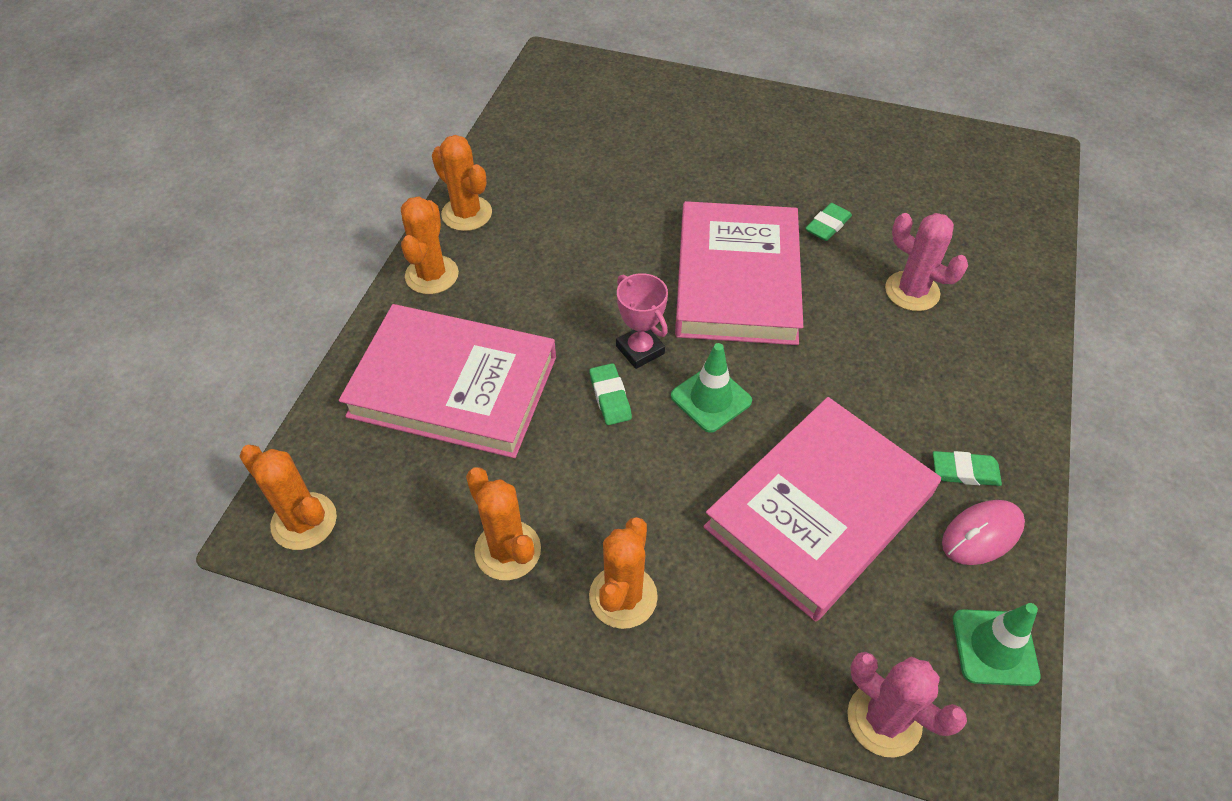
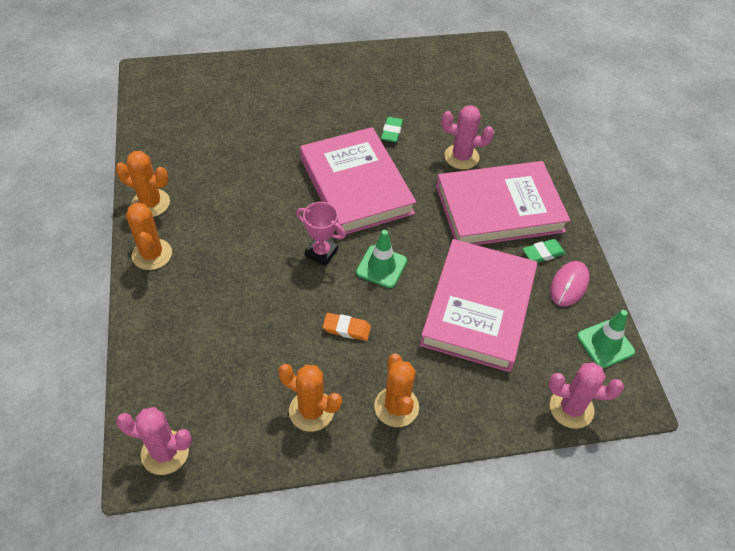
camera: 30 degrees left, 0 degrees up
orange cactus [239,445,337,550] -> pink cactus [116,407,192,475]
pink book [339,304,556,458] -> pink book moved to [436,161,571,245]
green eraser [589,363,632,425] -> none
none -> orange eraser [323,313,371,341]

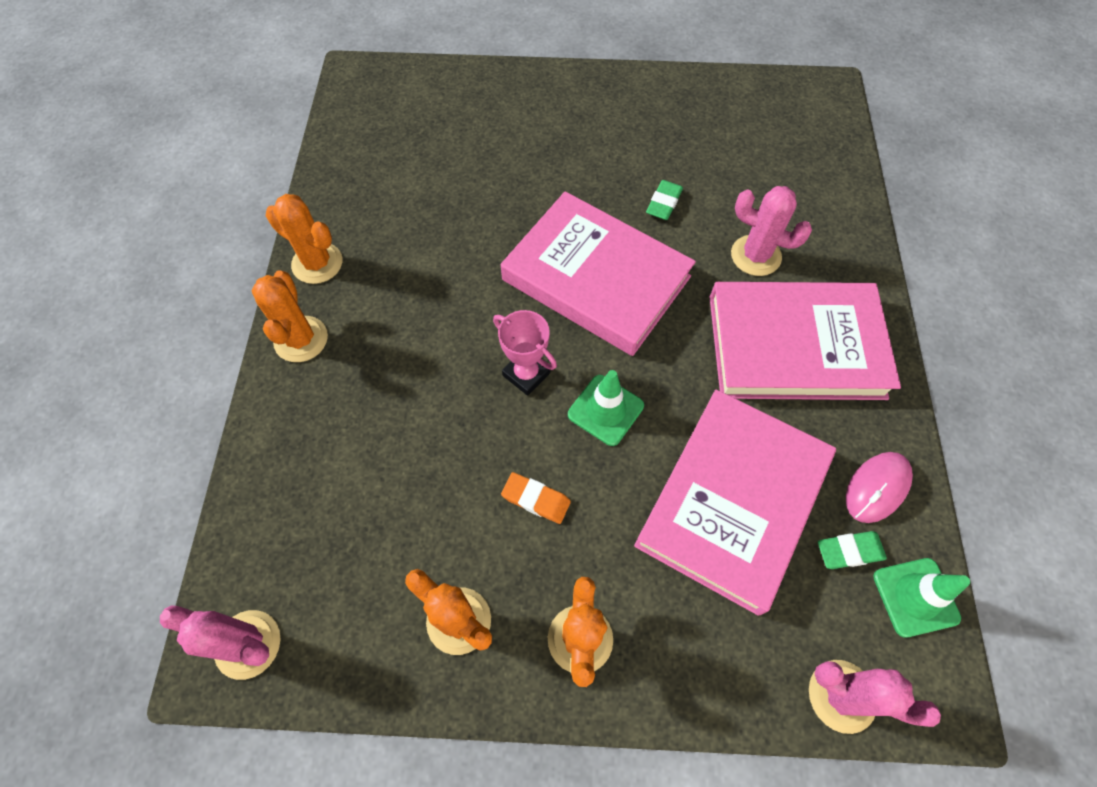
camera: 15 degrees right, 10 degrees up
pink book [300,127,416,236] -> pink book turned 45 degrees counterclockwise [501,191,696,356]
green eraser [523,239,566,263] -> green eraser moved to [818,531,887,569]

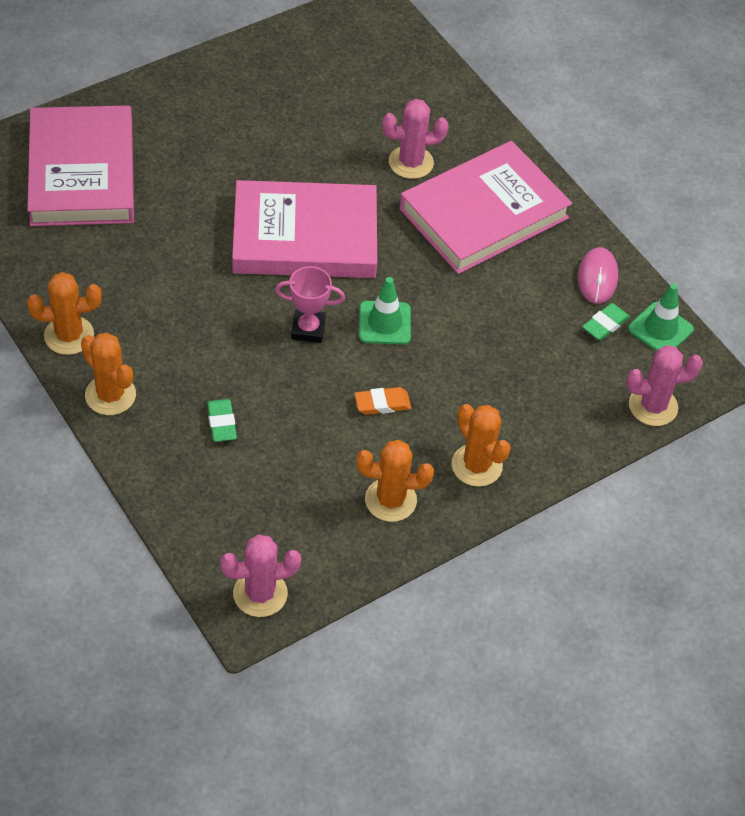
camera: 40 degrees left, 10 degrees down
pink book [634,390,836,616] -> pink book moved to [27,105,134,226]
green eraser [646,180,683,220] -> green eraser moved to [207,399,237,442]

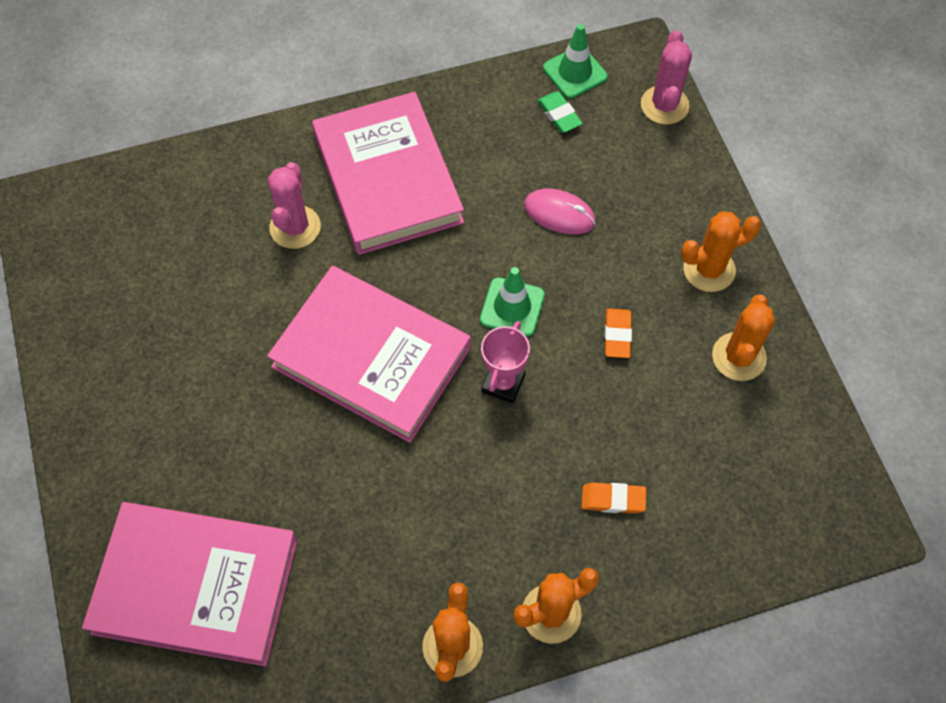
camera: 70 degrees left, 10 degrees up
green eraser [207,399,237,442] -> orange eraser [582,482,646,514]
pink cactus [220,534,301,617] -> none
pink book [232,180,377,278] -> pink book turned 75 degrees counterclockwise [267,266,471,443]
pink mouse [578,247,618,304] -> pink mouse moved to [524,189,596,234]

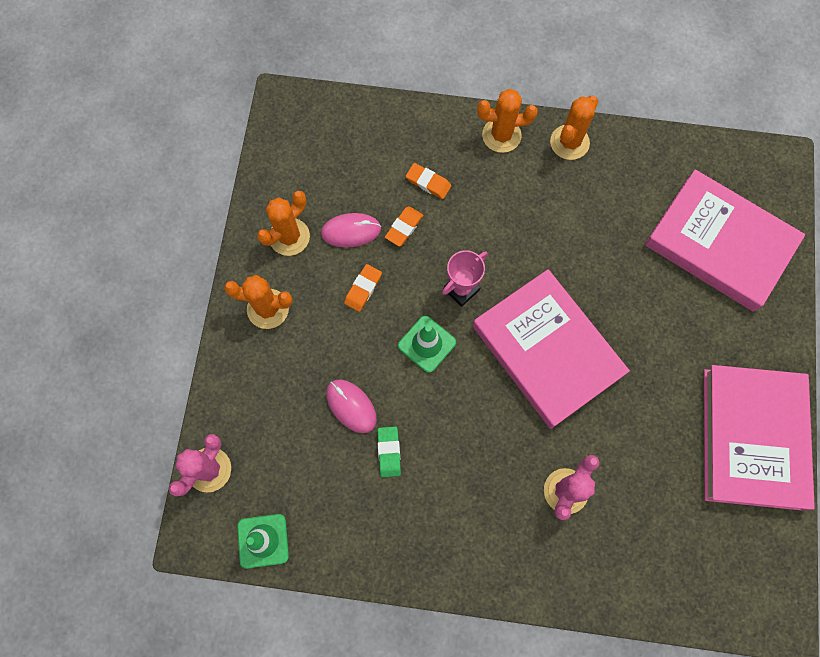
camera: 155 degrees left, 10 degrees up
pink book [312,92,464,255] -> pink book moved to [704,365,815,511]
green eraser [537,91,583,133] -> green eraser moved to [377,426,401,477]
none -> pink mouse [321,213,381,248]
none -> orange eraser [385,206,423,246]

